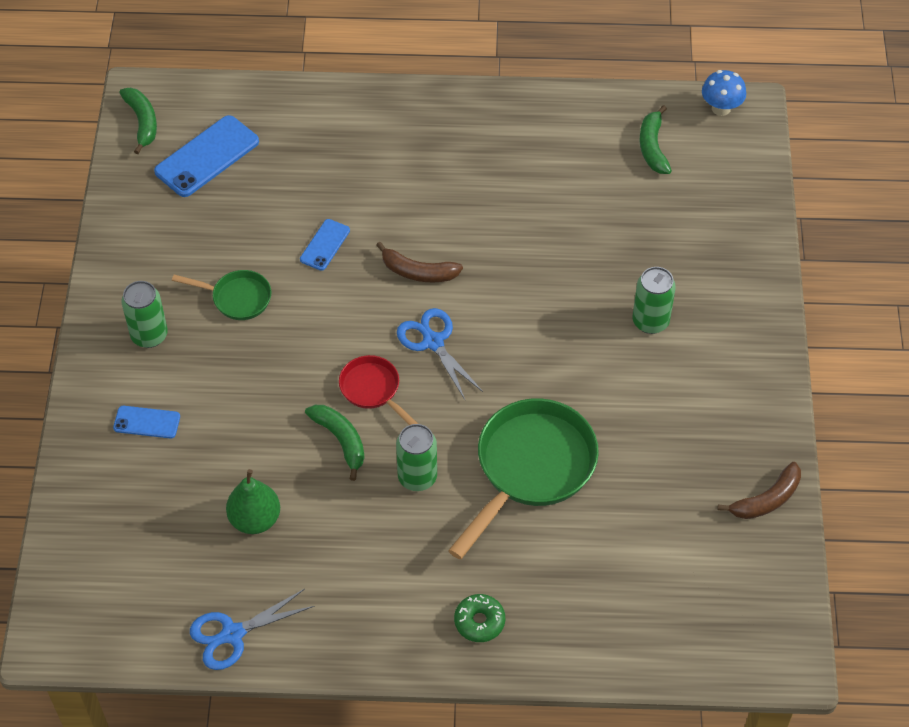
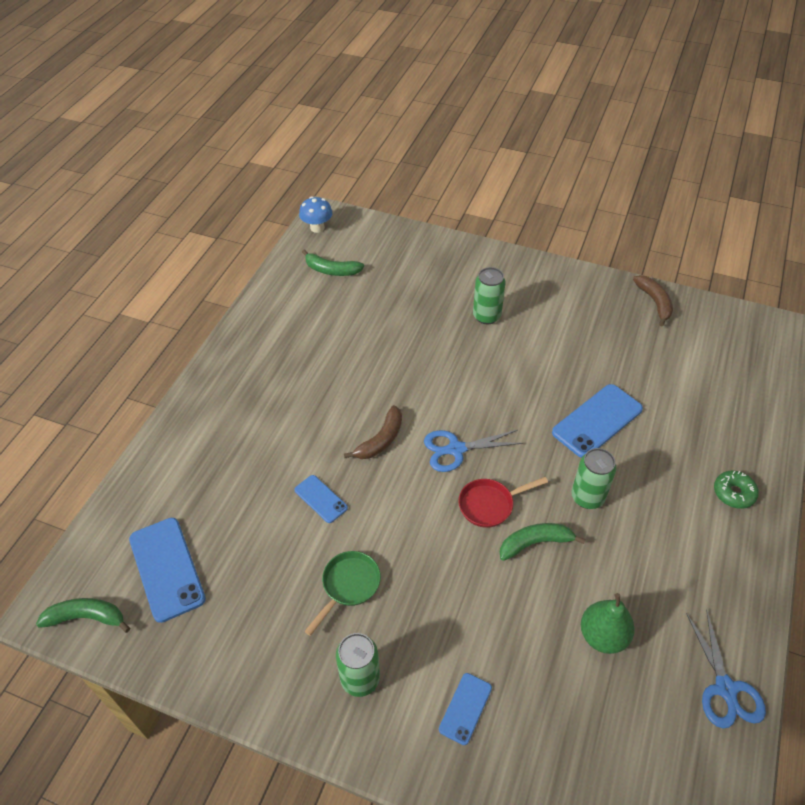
camera: 70 degrees left, 5 degrees down
green pan [448,398,599,560] -> blue phone [552,384,643,458]

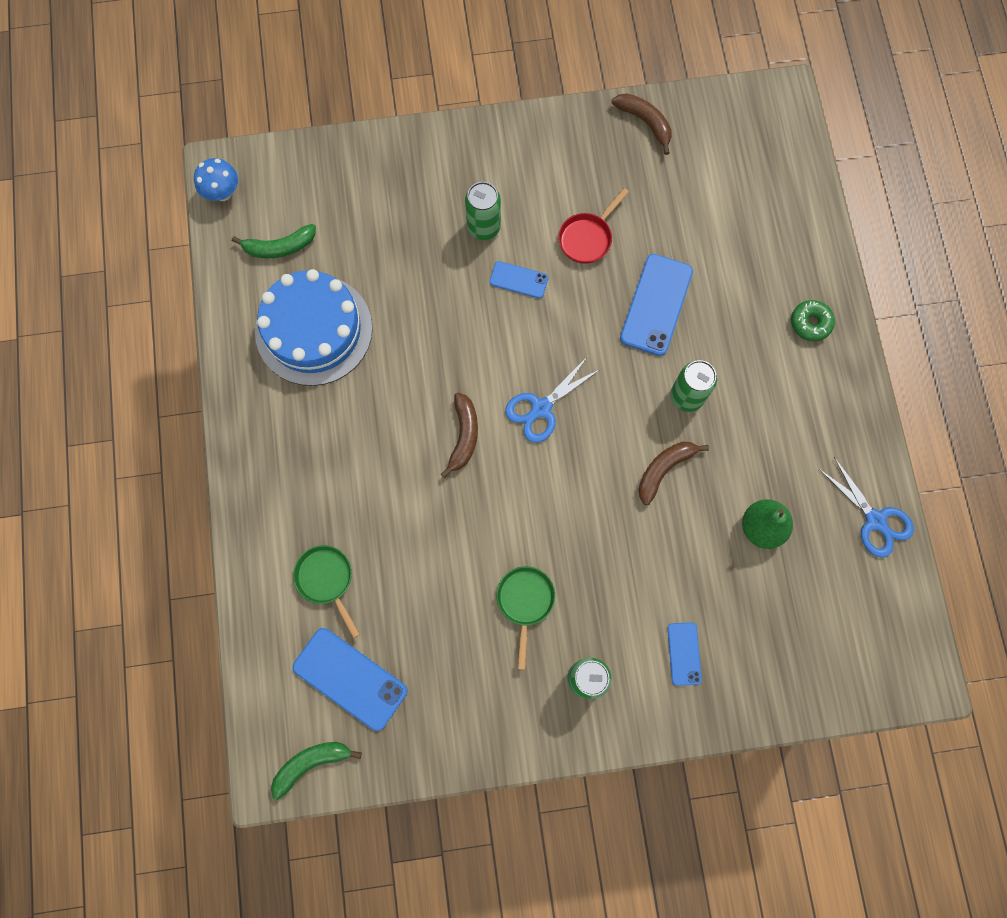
camera: 30 degrees left, 25 degrees up
blue phone [295,475,348,523] -> blue phone moved to [490,261,549,298]
red pan [459,477,548,528] -> red pan moved to [558,188,629,264]
green banana [500,523,586,561] -> brown banana [638,442,709,505]
none -> blue cake [255,269,373,386]
none -> green pan [293,545,360,639]

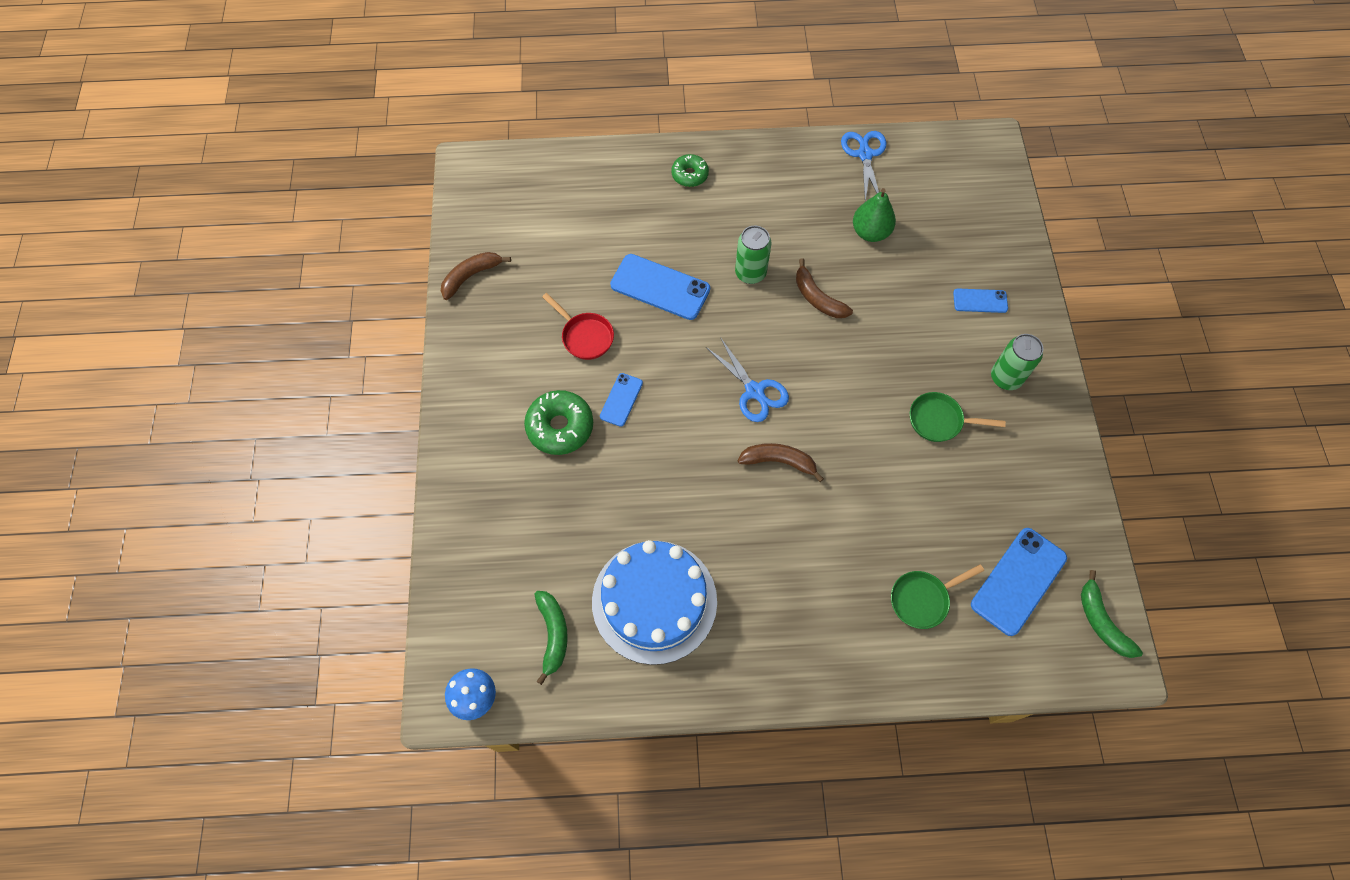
camera: 85 degrees left, 10 degrees down
green can [465,182,501,240] -> green donut [524,390,593,455]
blue scissors [819,457,914,558] -> blue scissors turned 60 degrees counterclockwise [841,131,886,201]

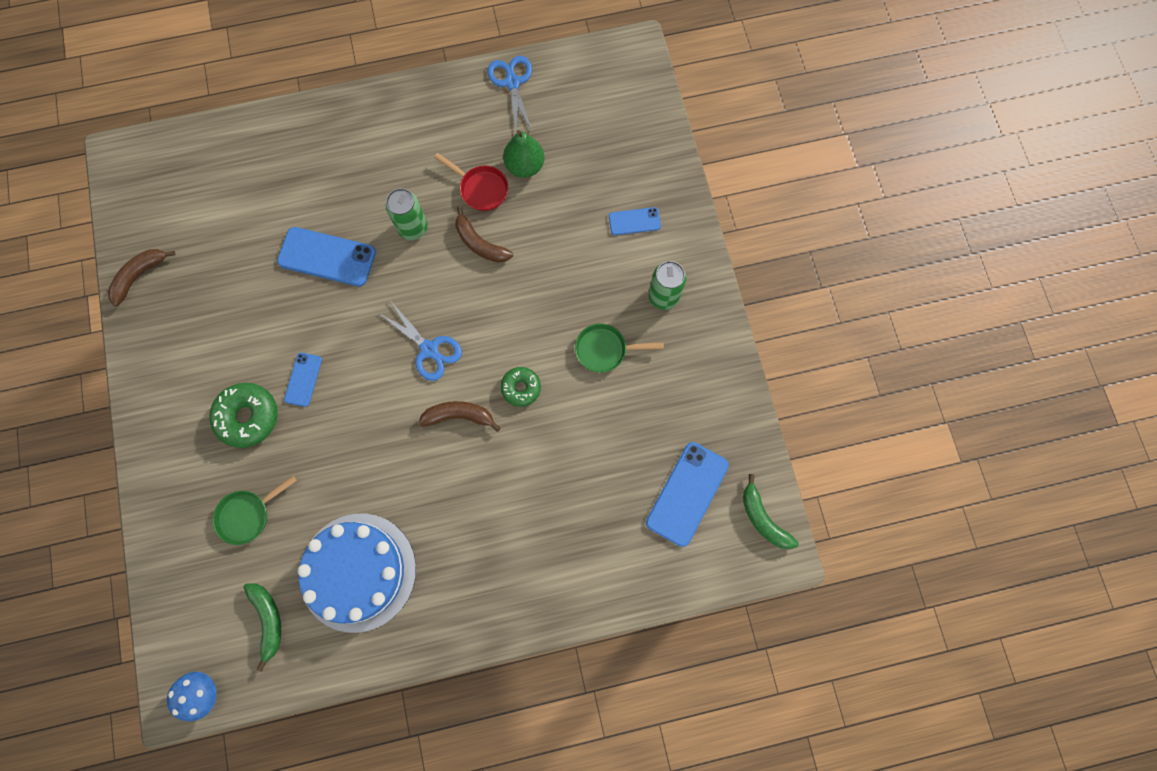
camera: 10 degrees left, 10 degrees up
red pan [542,293,614,360] -> red pan moved to [434,153,508,211]
green donut [671,154,709,187] -> green donut moved to [501,367,541,407]
green pan [891,564,984,629] -> green pan moved to [213,476,297,545]

